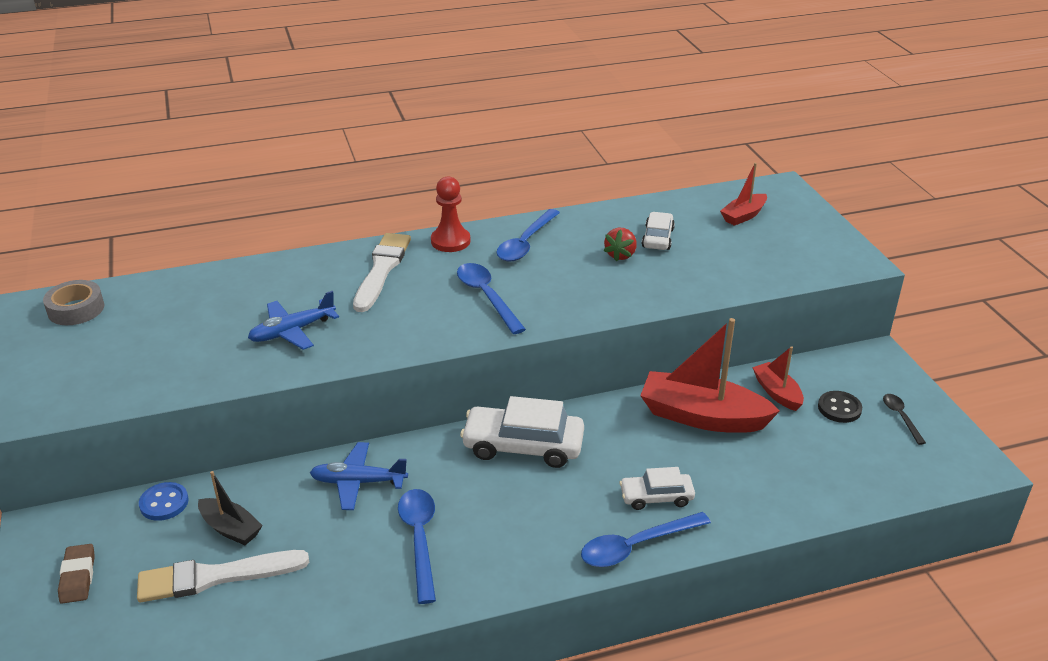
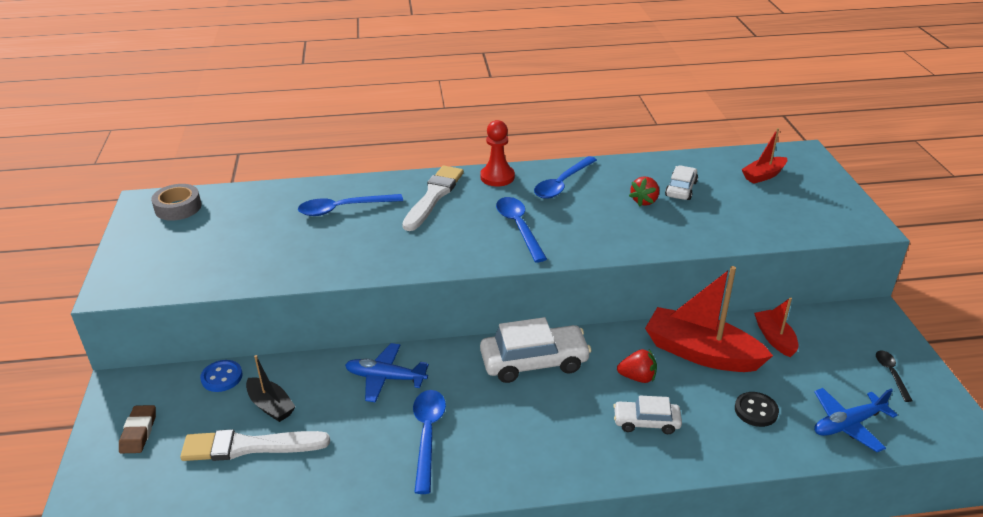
camera: 10 degrees right, 0 degrees up
blue plane [248,291,339,350] -> blue plane moved to [814,388,898,452]
white car [460,396,584,468] -> white car turned 150 degrees clockwise [480,317,591,383]
blue spoon [581,512,711,567] -> blue spoon moved to [298,194,403,216]
black button [818,391,862,423] -> black button moved to [735,392,779,427]
none -> red strawberry [617,349,657,383]

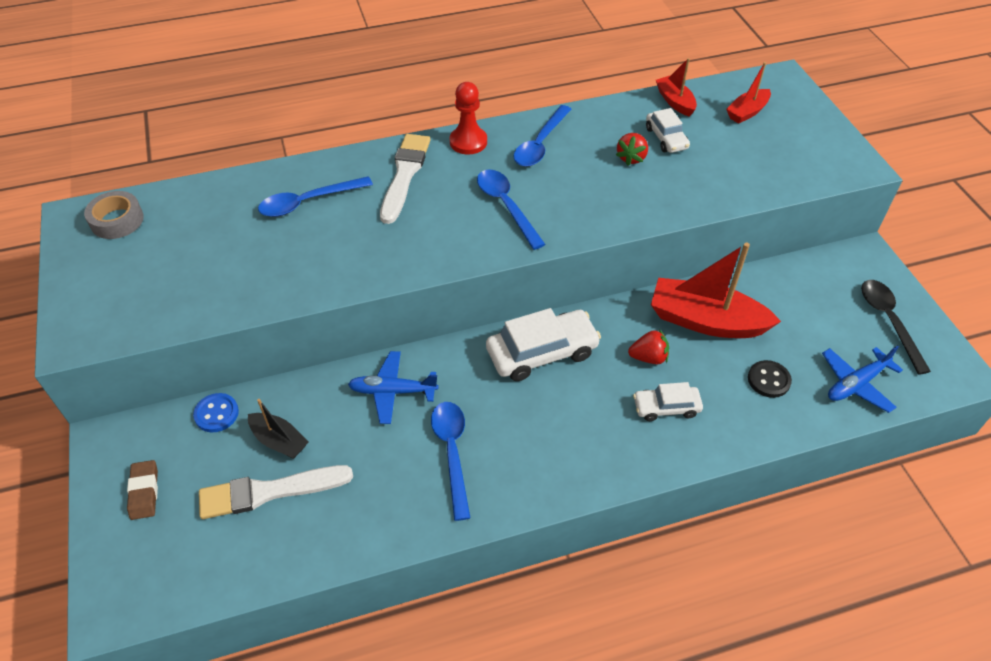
camera: 10 degrees left, 15 degrees up
white car [665,165,698,200] -> white car turned 150 degrees clockwise [646,108,690,153]
red boat [754,297,798,357] -> red boat moved to [656,58,697,117]
black spoon [876,350,913,402] -> black spoon [861,280,931,375], size x1.74

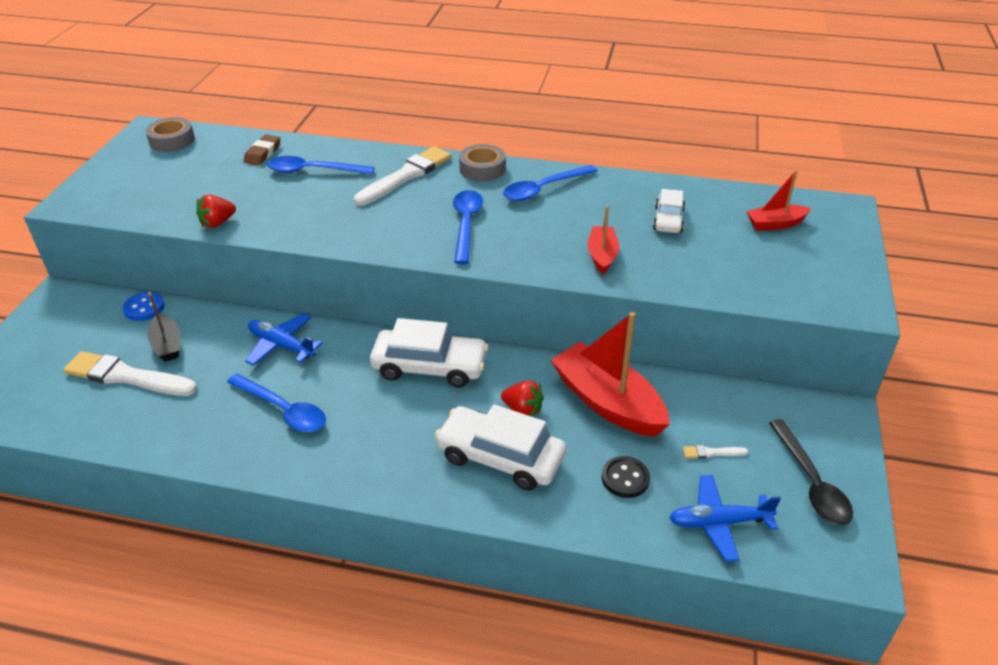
camera: 30 degrees right, 10 degrees down
brown eraser [127,460,158,520] -> brown eraser moved to [243,134,281,166]
blue spoon [431,402,470,521] -> blue spoon turned 105 degrees clockwise [227,374,326,432]
red pawn [450,82,487,154] -> grey tape [459,144,506,181]
red strawberry [616,133,648,166] -> red strawberry moved to [196,195,236,228]
white car [633,382,703,421] -> white car [435,404,566,491], size x1.73
red boat [656,58,697,117] -> red boat moved to [588,206,619,274]
black spoon [861,280,931,375] -> black spoon turned 150 degrees clockwise [769,419,853,525]
none -> white brush [683,445,748,459]

